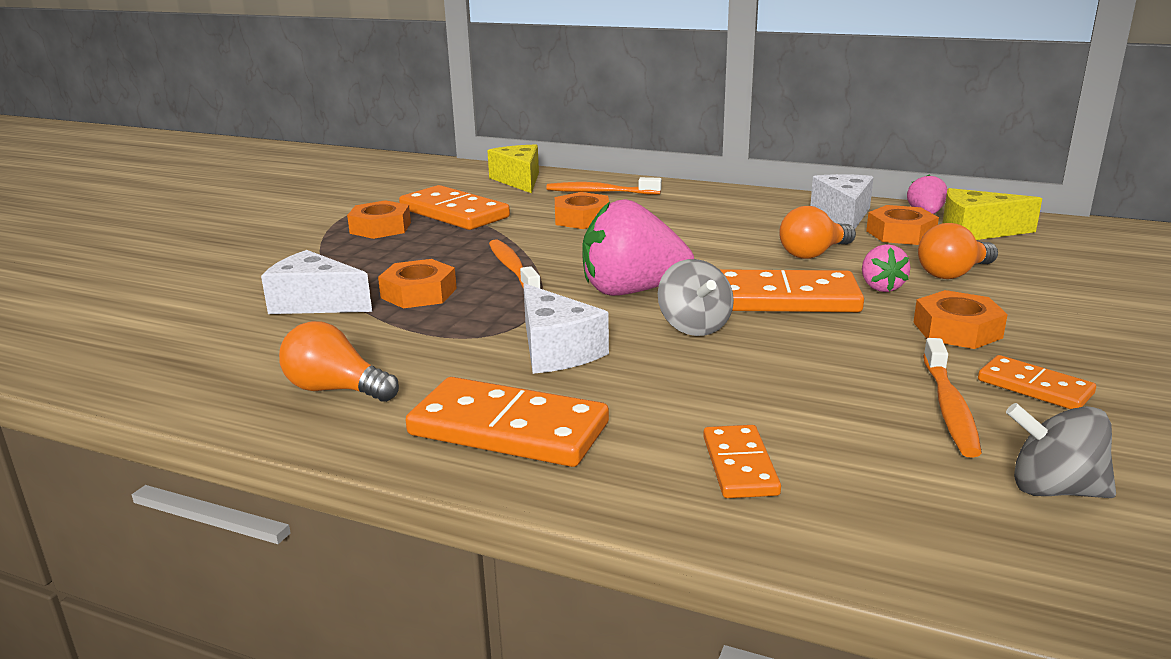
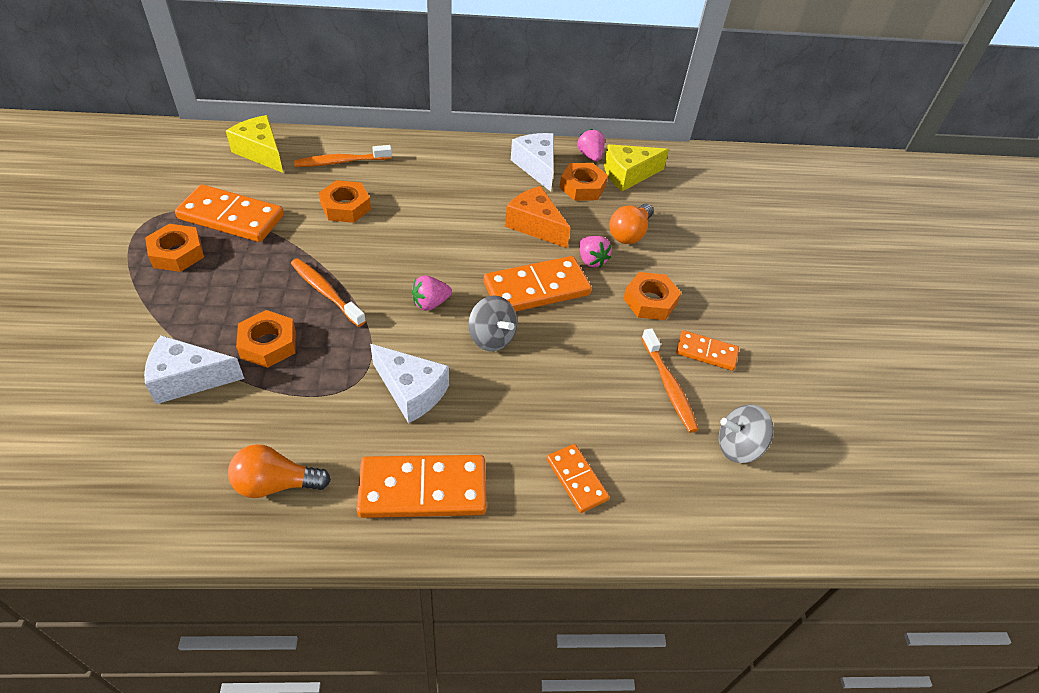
camera: 30 degrees left, 25 degrees up
pink strawberry [582,199,694,296] -> pink strawberry [412,275,452,311], size x0.49
orange light bulb [779,206,856,259] -> orange cheese [505,186,571,248]

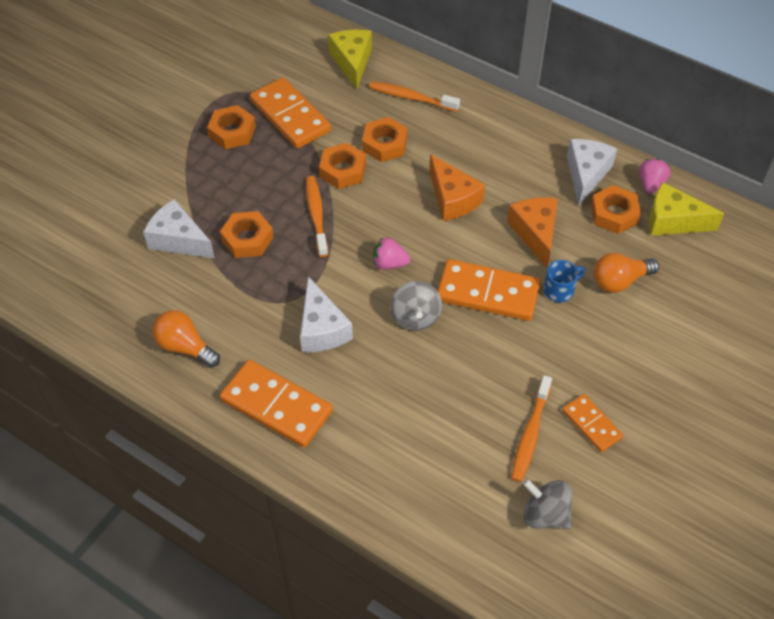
camera: 40 degrees right, 5 degrees up
orange domino [547,444,610,513] -> none
pink strawberry [579,236,612,268] -> blue mug [544,260,585,302]
orange nut [623,272,681,320] -> orange nut moved to [319,143,366,189]
none -> orange cheese [429,154,485,221]

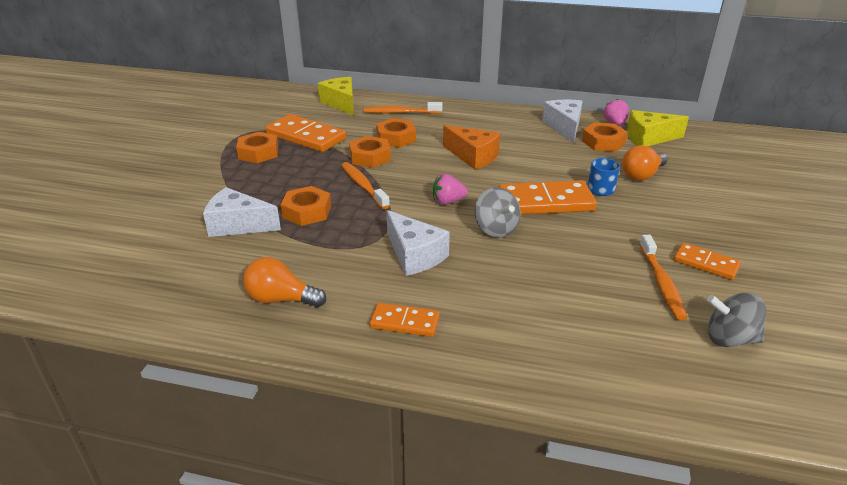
camera: 20 degrees left, 20 degrees down
orange domino [220,360,333,448] -> orange domino [369,303,440,337], size x0.56
orange cheese [507,197,558,268] -> none

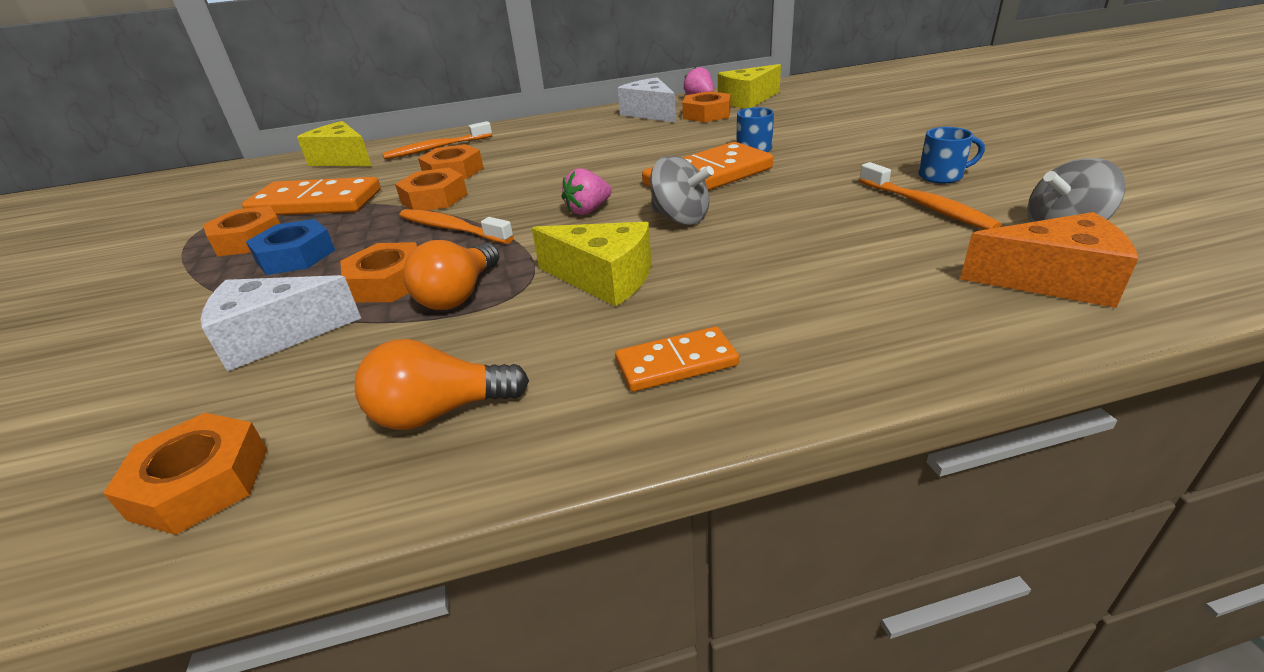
camera: 25 degrees left, 0 degrees up
white cheese [387,210,450,276] -> yellow cheese [532,222,652,306]
orange cheese [443,125,500,170] -> orange cheese moved to [960,212,1138,308]
orange light bulb [622,145,668,181] -> orange light bulb moved to [403,240,499,310]
orange domino [674,243,741,280] -> blue mug [918,127,985,184]
none -> orange nut [103,413,267,535]
none -> blue nut [246,219,335,275]

